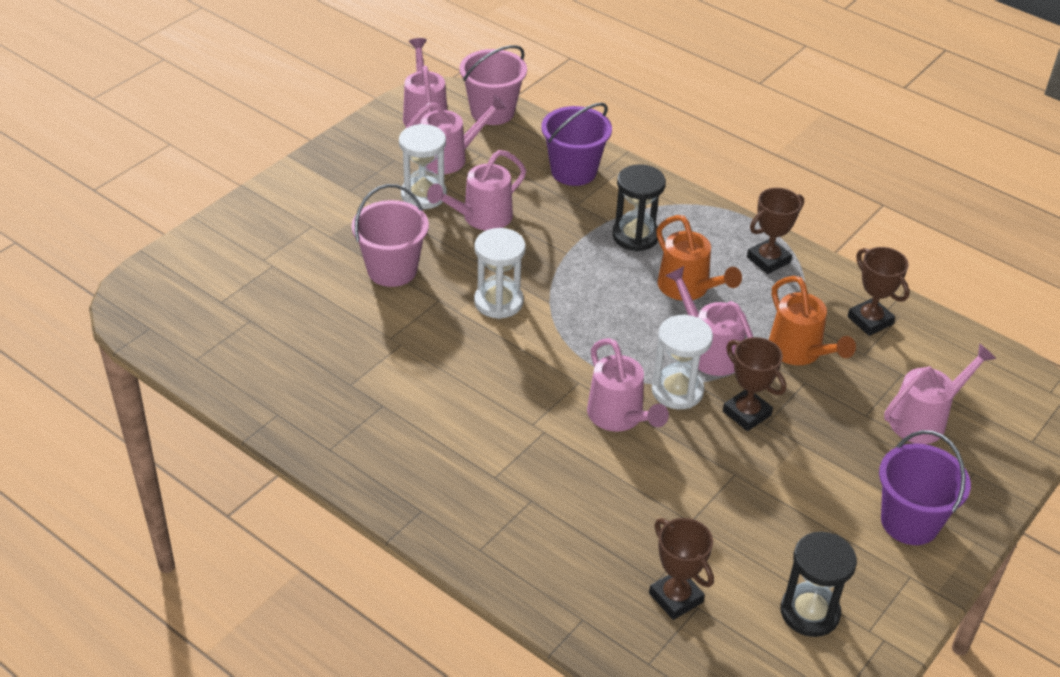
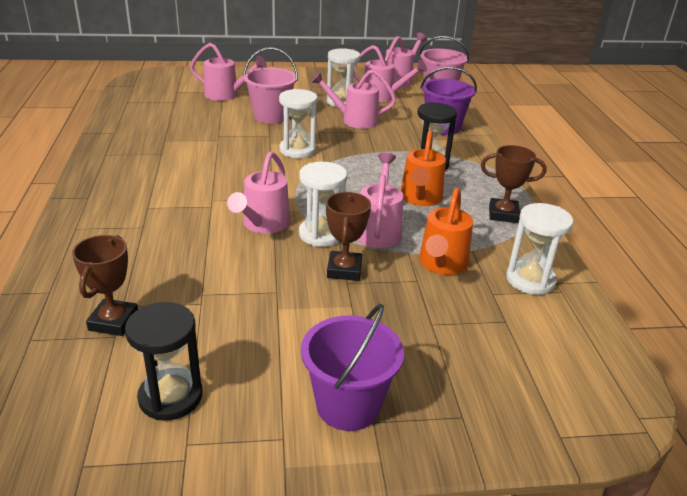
camera: 45 degrees right, 10 degrees down
brown trophy [847,247,909,336] -> white hourglass [506,203,573,295]
pink watering can [884,343,996,444] -> pink watering can moved to [190,43,267,101]

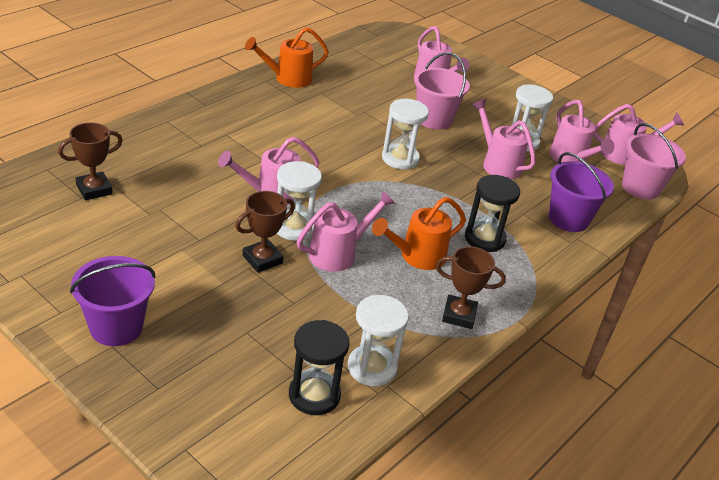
camera: 45 degrees right, 5 degrees up
black hourglass [125,302,203,421] -> black hourglass moved to [289,320,349,415]
orange watering can [419,188,473,275] -> orange watering can moved to [245,27,329,88]
brown trophy [481,145,547,223] -> brown trophy turned 45 degrees counterclockwise [436,246,506,329]

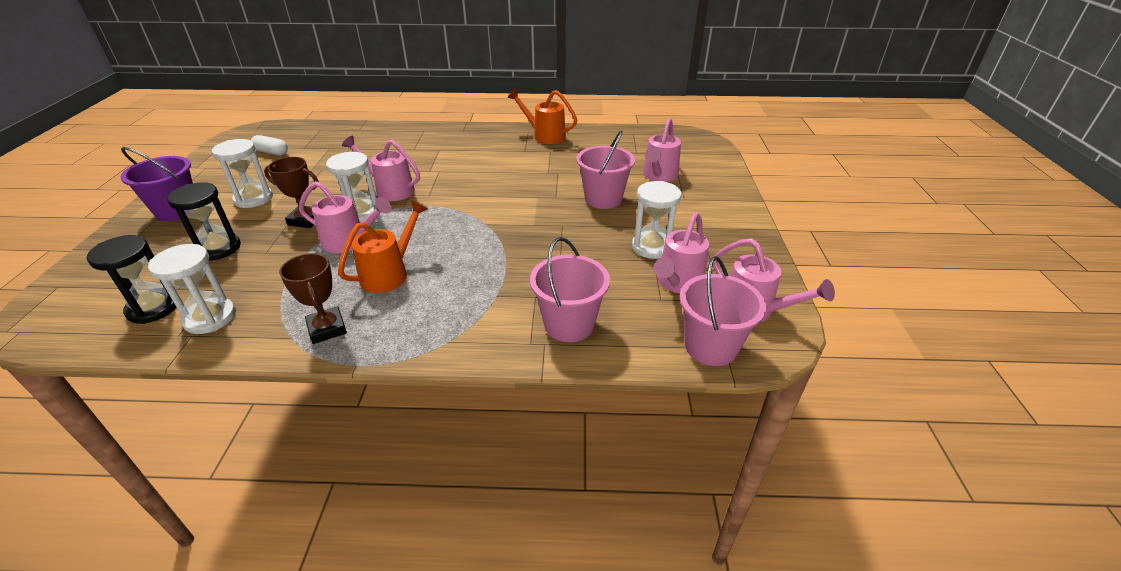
camera: 55 degrees right, 0 degrees up
brown trophy [58,122,123,200] -> none
orange watering can [372,197,466,270] -> orange watering can turned 105 degrees clockwise [338,200,427,293]
white hourglass [382,99,429,170] -> white hourglass moved to [212,139,273,208]
black hourglass [465,175,520,252] -> black hourglass moved to [167,182,241,260]
pink watering can [472,99,536,179] -> none
purple bucket [549,152,614,232] -> pink bucket [530,237,610,342]
none -> white capsule [251,135,288,155]

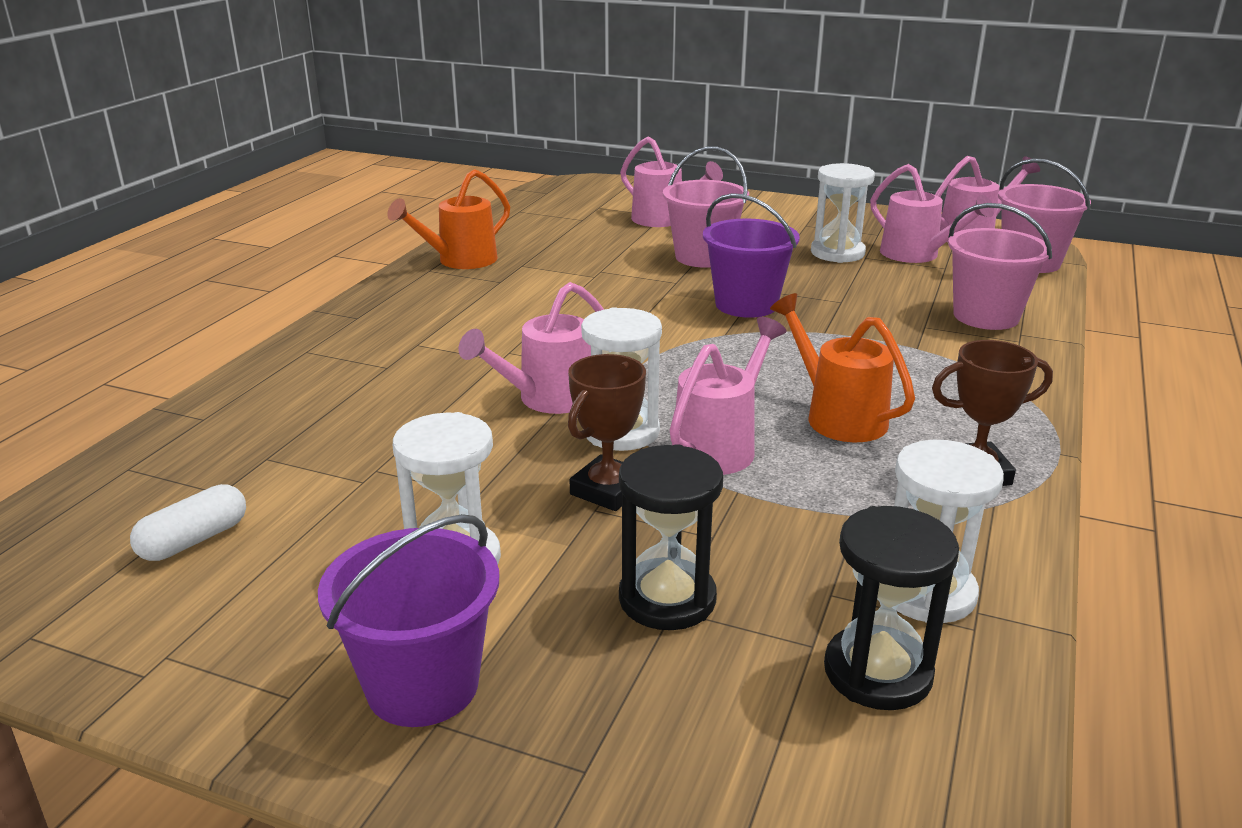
camera: 70 degrees left, 10 degrees down
none -> purple bucket [703,193,800,318]

